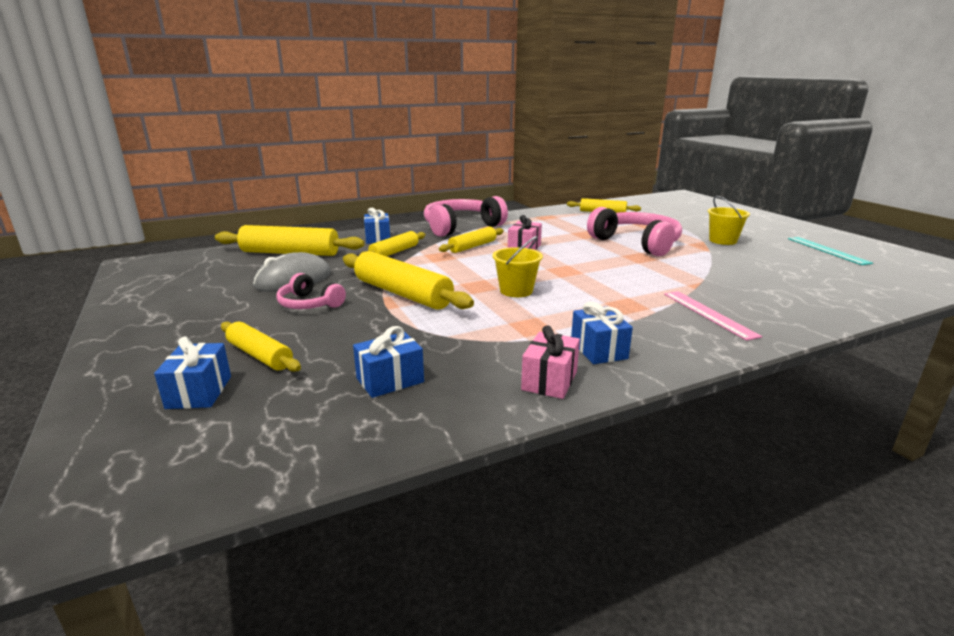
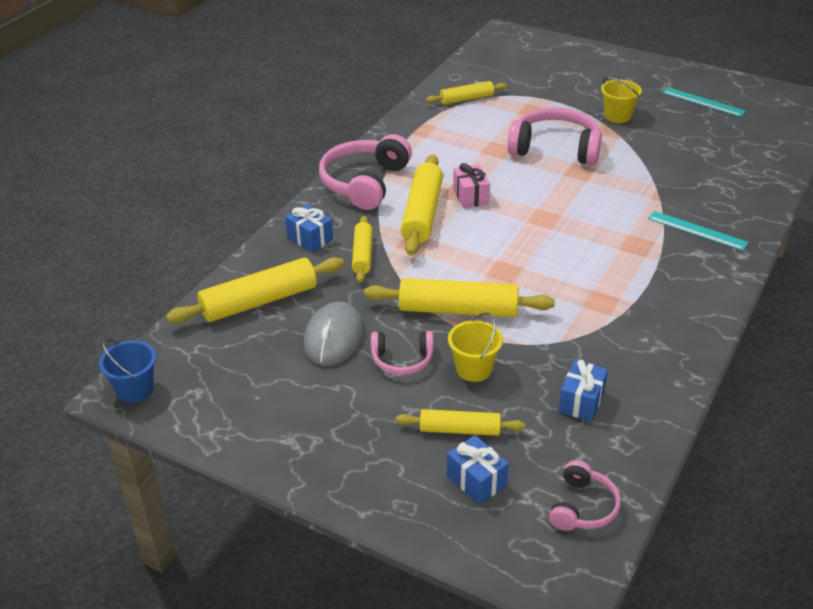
camera: 35 degrees left, 15 degrees up
yellow rolling pin [439,227,504,253] -> yellow rolling pin [401,155,443,255], size x1.67
yellow bucket [492,236,543,297] -> yellow bucket moved to [448,312,503,382]
pink gift [521,325,580,399] -> none
blue gift [571,302,633,364] -> none
pink ruler [664,291,762,341] -> turquoise ruler [648,211,749,251]
none -> blue bucket [99,339,156,403]
none -> pink headphones [549,460,621,531]

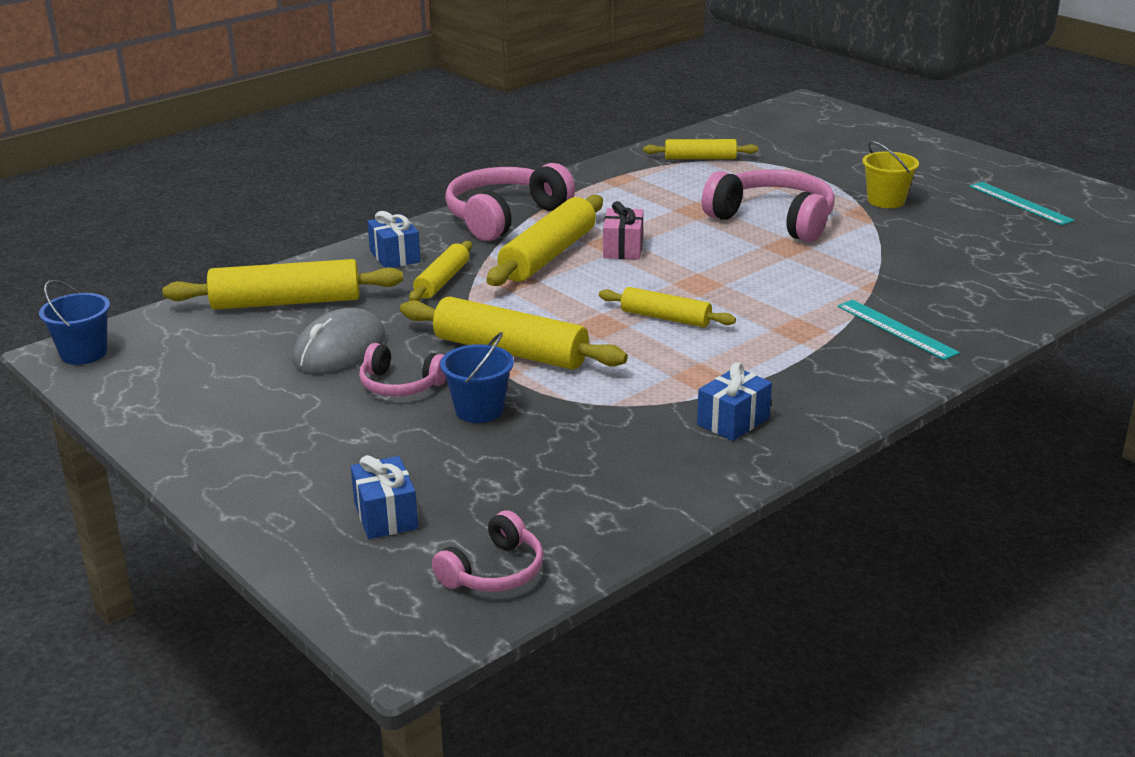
camera: 20 degrees right, 10 degrees down
yellow rolling pin [396,409,525,436] -> yellow rolling pin moved to [599,287,736,327]
yellow bucket [448,312,503,382] -> blue bucket [440,332,514,423]
blue gift [559,360,608,421] -> blue gift moved to [697,362,772,441]

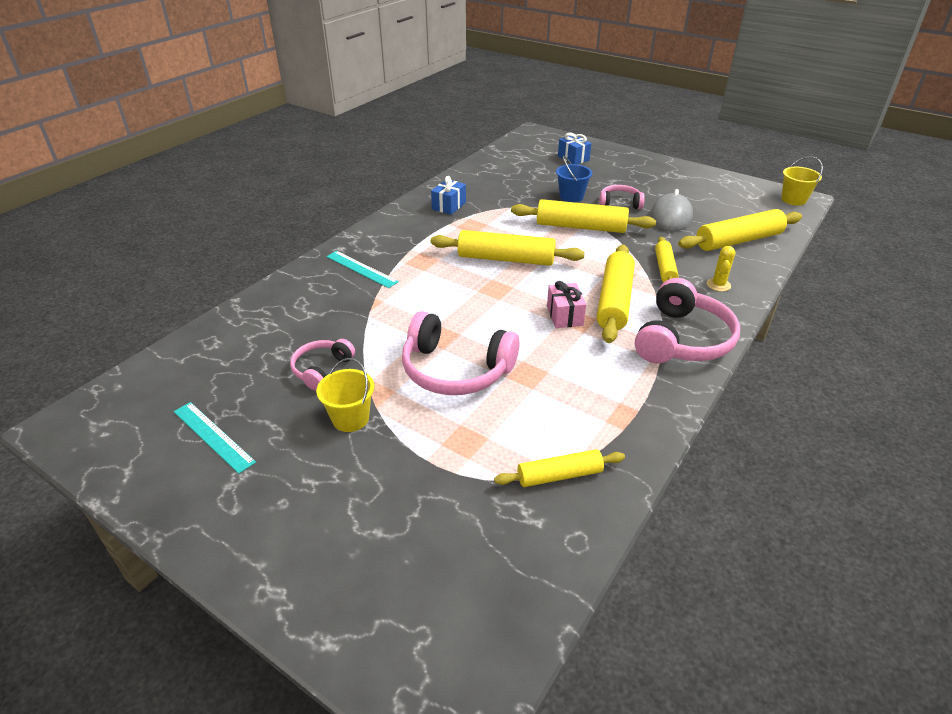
camera: 165 degrees right, 10 degrees up
blue bucket [39,280,110,365] -> yellow bucket [781,156,823,205]
blue gift [367,211,421,268] -> yellow cactus [707,246,735,292]
pink headphones [432,510,543,592] -> pink headphones moved to [290,339,355,391]
yellow rolling pin [599,287,736,327] -> yellow rolling pin [431,230,585,266], size x1.67

